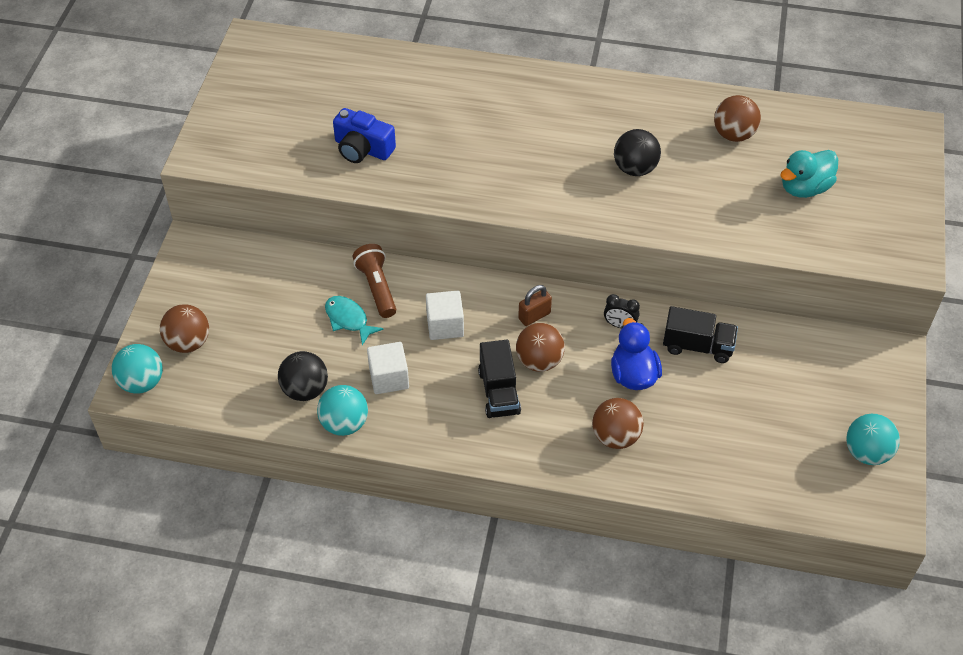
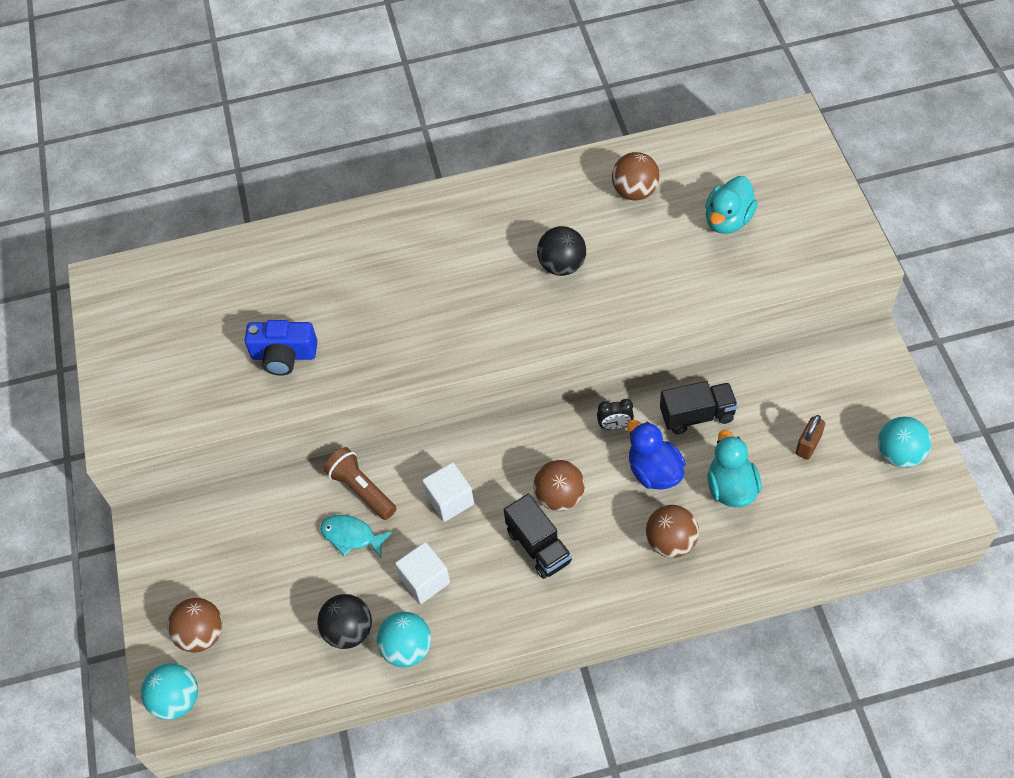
camera: 20 degrees left, 5 degrees up
brown padlock [518,285,552,326] -> brown padlock moved to [796,415,825,460]
none -> turquoise duck [708,430,762,507]

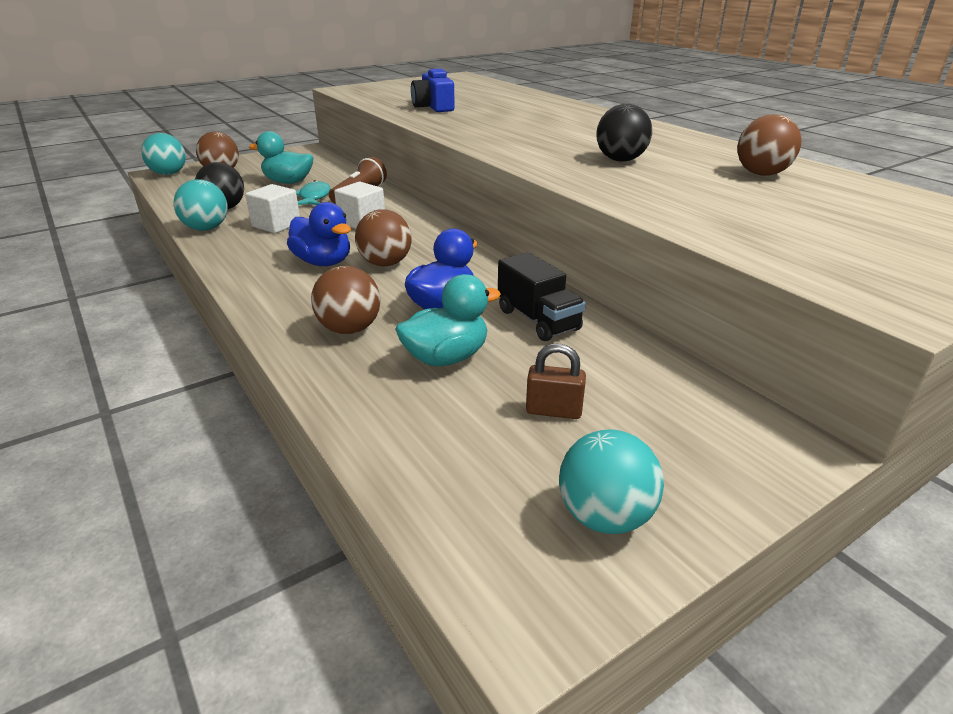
camera: 65 degrees right, 25 degrees down
black truck [504,494,572,579] -> blue duck [287,202,351,266]
black clock [597,399,634,430] -> none
turquoise duck [705,176,758,234] -> turquoise duck moved to [249,131,314,184]

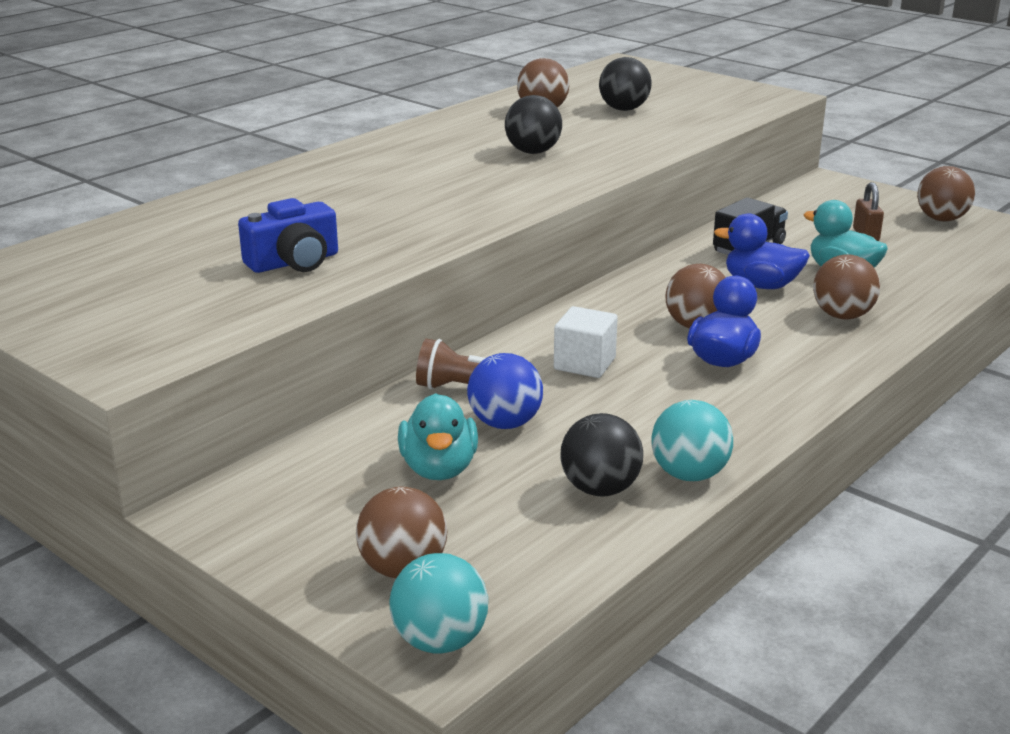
camera: 105 degrees left, 5 degrees down
white cube [245,184,300,233] -> none
turquoise fish [296,180,331,205] -> blue ball [467,353,543,429]
turquoise ball [559,429,664,534] -> brown ball [917,166,975,221]
none -> black ball [599,57,652,111]

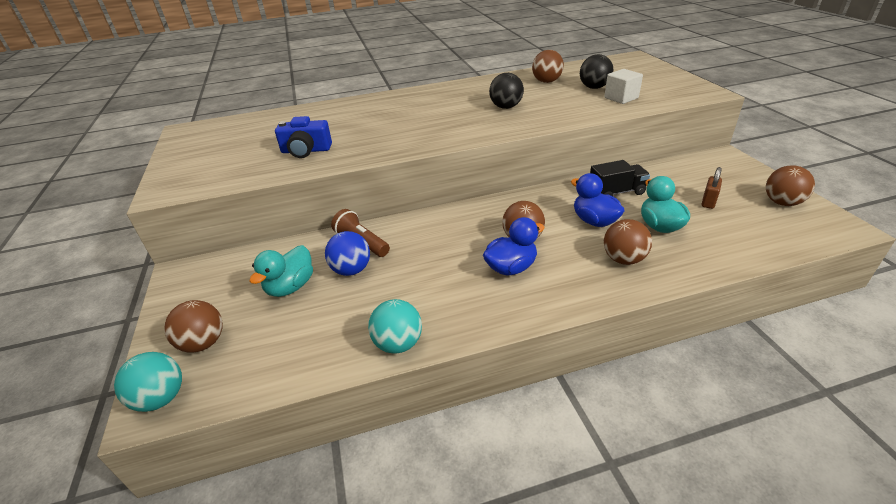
camera: 35 degrees right, 10 degrees up
white cube [554,306,618,378] -> white cube moved to [604,69,643,104]
black ball [560,413,643,497] -> none

